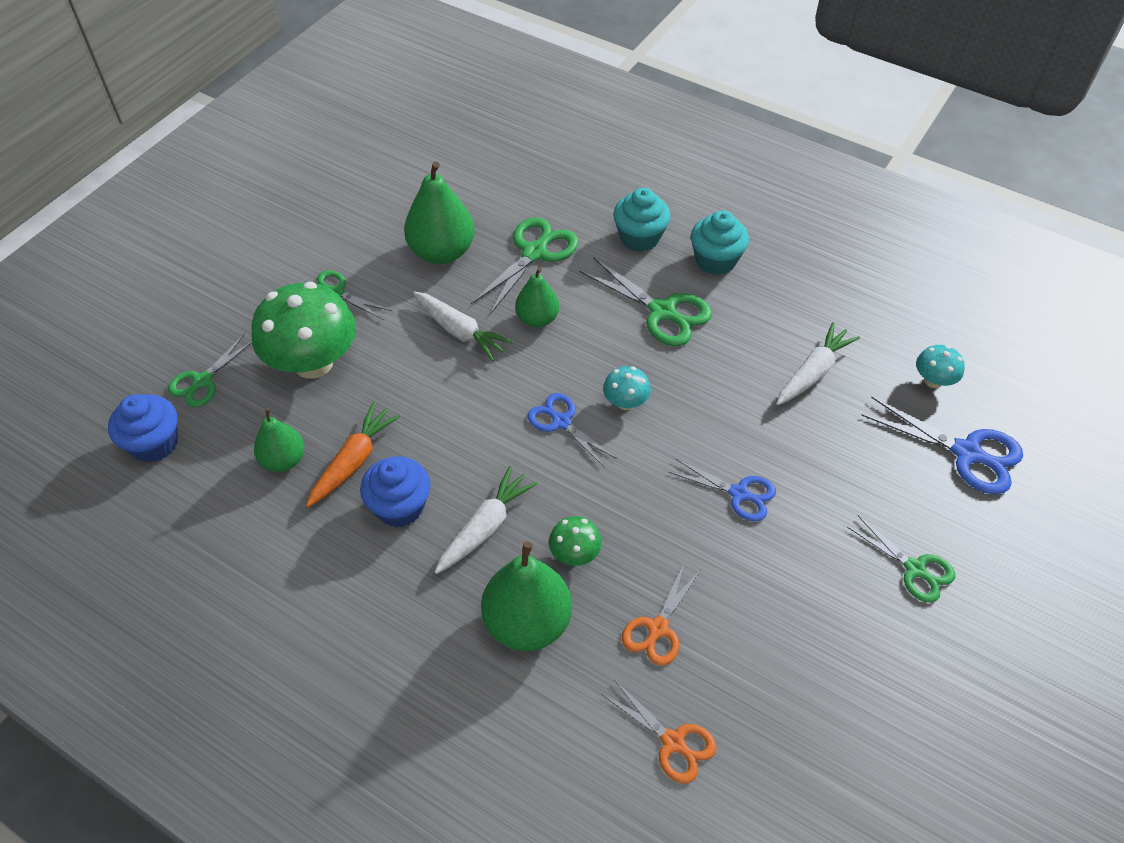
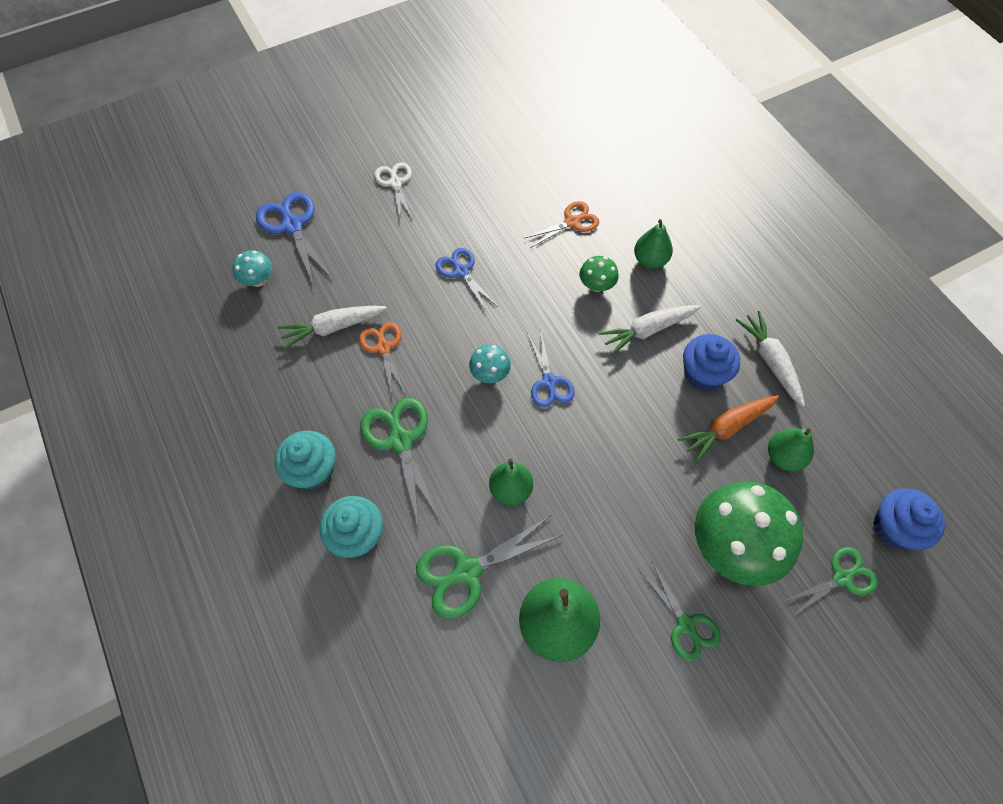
camera: 150 degrees left, 10 degrees up
white carrot [413,291,513,361] -> white carrot moved to [736,311,805,407]
green pear [481,541,572,651] -> green pear [634,219,673,269], size x0.61
orange scissors [602,681,717,783] -> orange scissors moved to [359,322,405,396]
green scissors [847,516,956,602] -> white scissors [374,162,413,223]

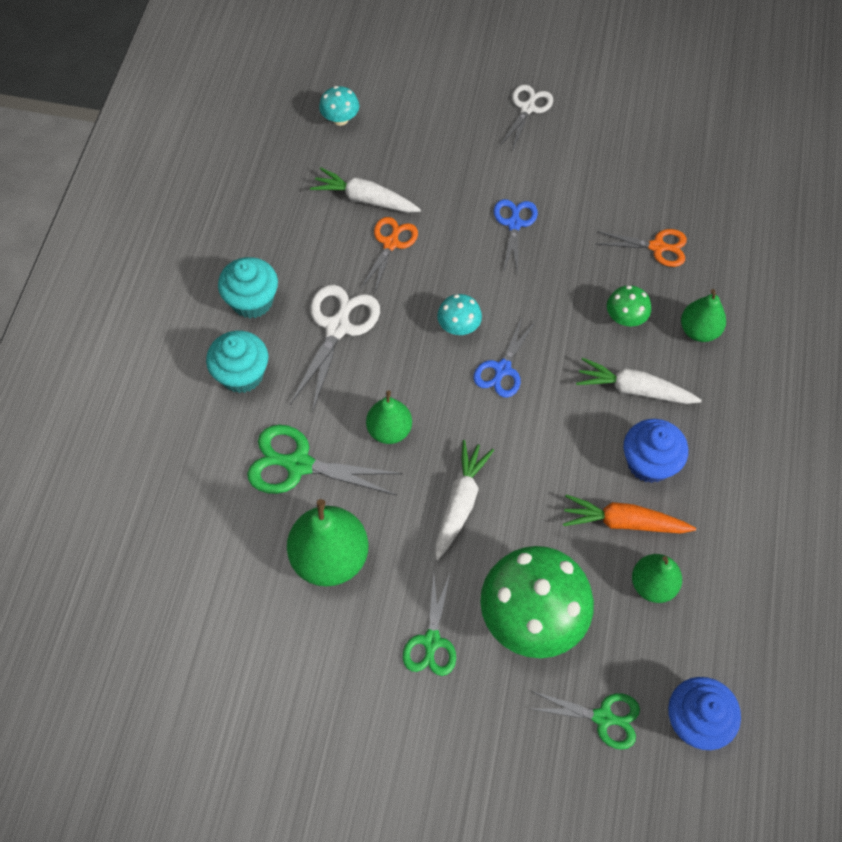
camera: 40 degrees right, 0 degrees up
blue scissors [256,192,333,285] -> none
green scissors [360,398,441,529] -> white scissors [290,285,380,413]
white carrot [736,311,805,407] -> white carrot moved to [435,440,494,560]

